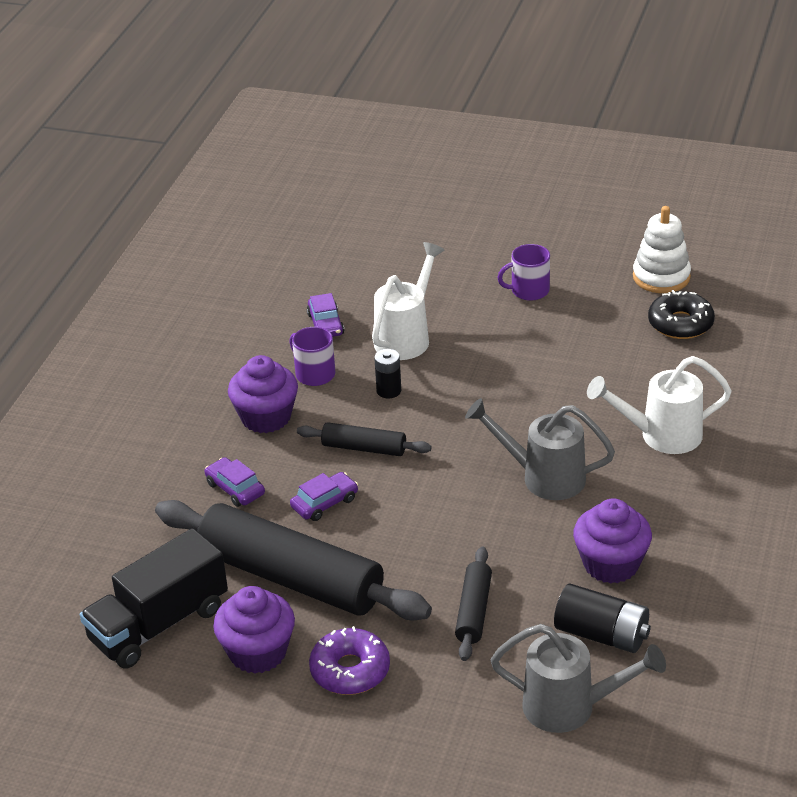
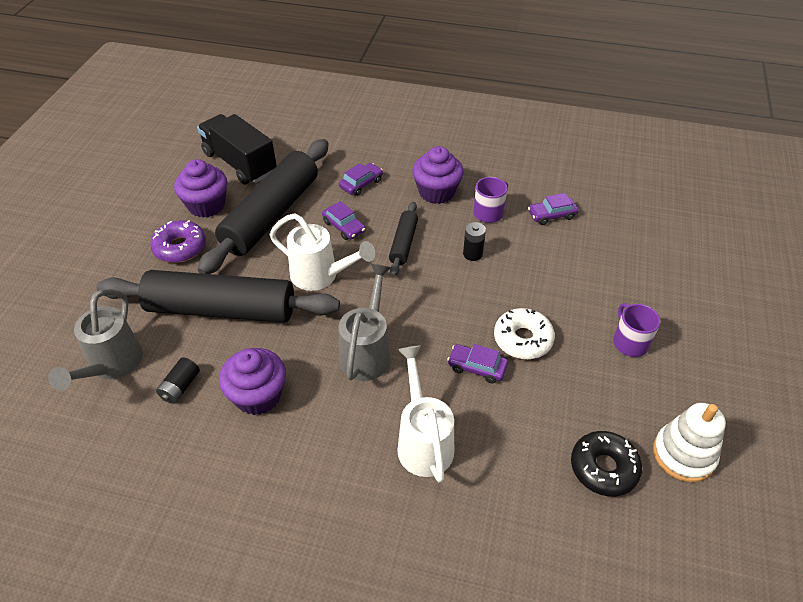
camera: 85 degrees right, 10 degrees up
white watering can [372,242,445,360] -> white watering can moved to [270,213,375,291]
black rolling pin [455,547,492,661] -> black rolling pin [97,270,340,323], size x2.13
black battery [554,584,651,653] -> black battery [156,357,200,404], size x0.62
none -> purple car [447,344,508,383]
none -> white donut [494,308,555,359]

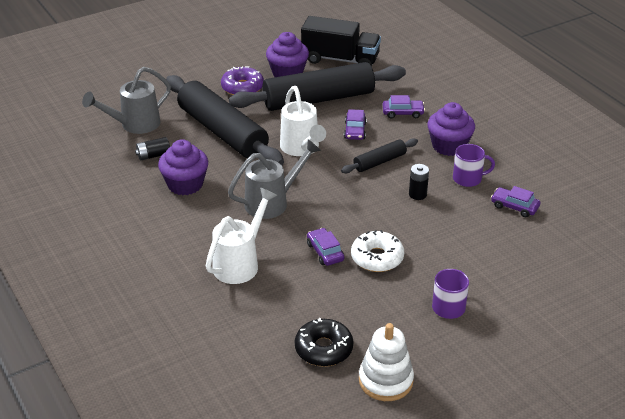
camera: 45 degrees right, 10 degrees down
black truck [197,114,277,185] -> black truck turned 105 degrees clockwise [301,16,381,67]

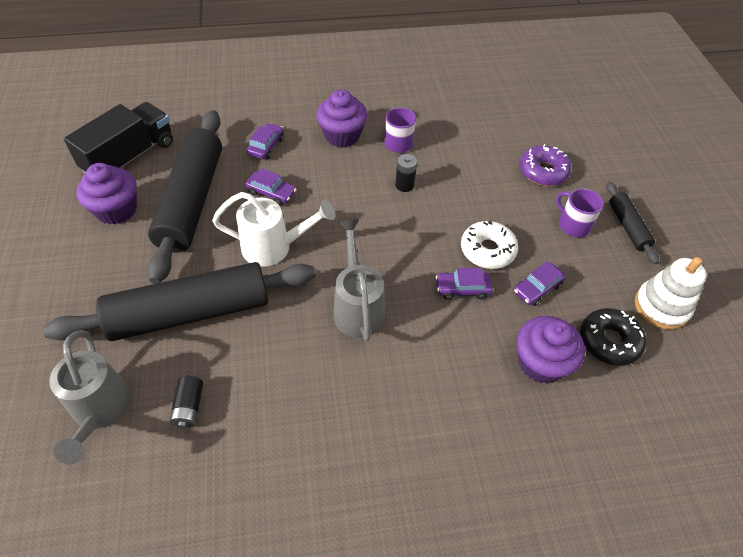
camera: 70 degrees left, 15 degrees up
purple cupcake [158,139,208,195] -> purple cupcake moved to [517,316,585,384]
white watering can [206,188,277,284] -> none
purple donut [221,66,264,95] -> purple donut moved to [519,144,571,186]
black rolling pin [341,138,418,173] -> black rolling pin moved to [606,182,659,264]
purple car [491,186,541,217] -> purple car moved to [514,261,566,306]

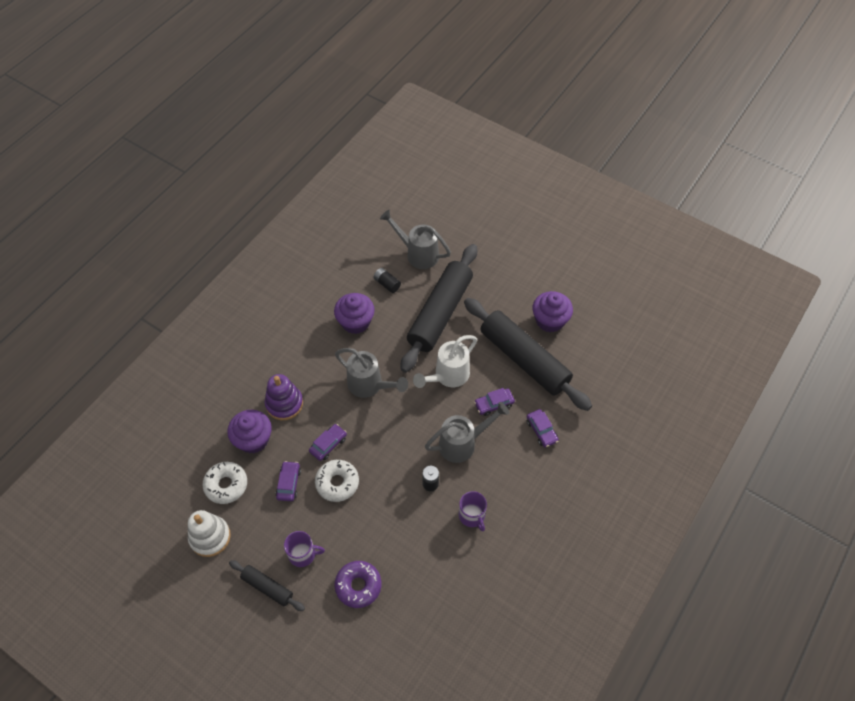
camera: 135 degrees right, 5 degrees up
black truck [64,102,173,173] -> none
purple cupcake [316,89,367,148] -> purple cupcake moved to [334,293,375,334]
black donut [581,308,646,366] -> white donut [203,462,247,504]
none -> purple stacking toy [265,374,303,420]
none -> grey watering can [425,402,509,463]

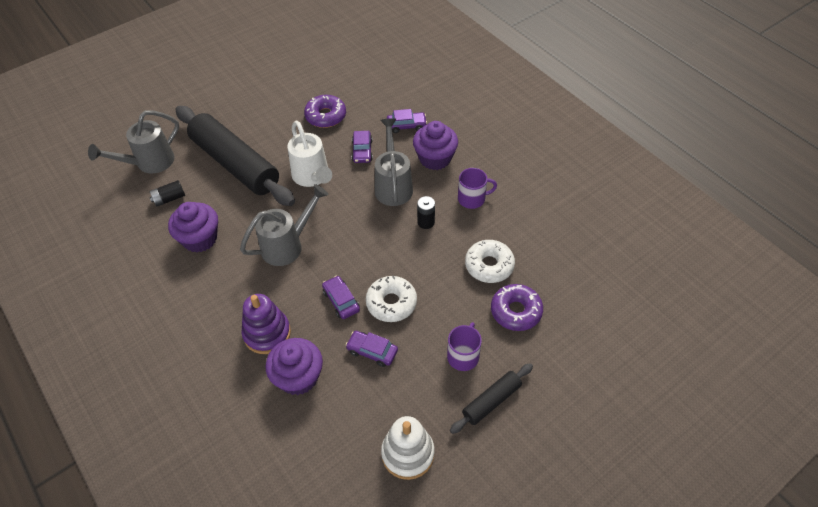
camera: 70 degrees left, 5 degrees down
white donut [203,462,247,504] -> white donut moved to [465,240,515,283]
black rolling pin [464,298,592,411] -> purple donut [304,95,346,128]
purple cupcake [533,291,573,332] -> purple cupcake moved to [413,121,458,170]

